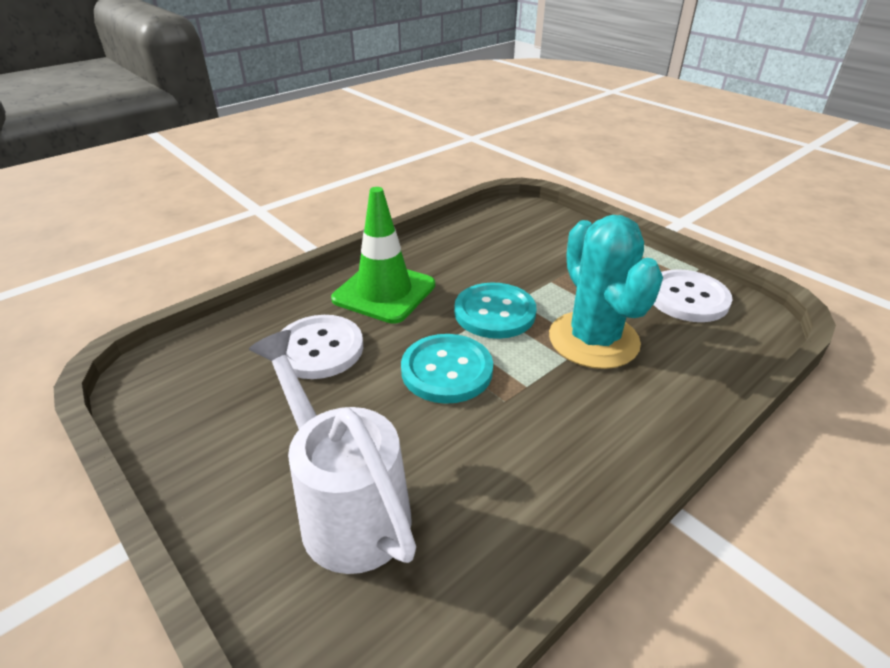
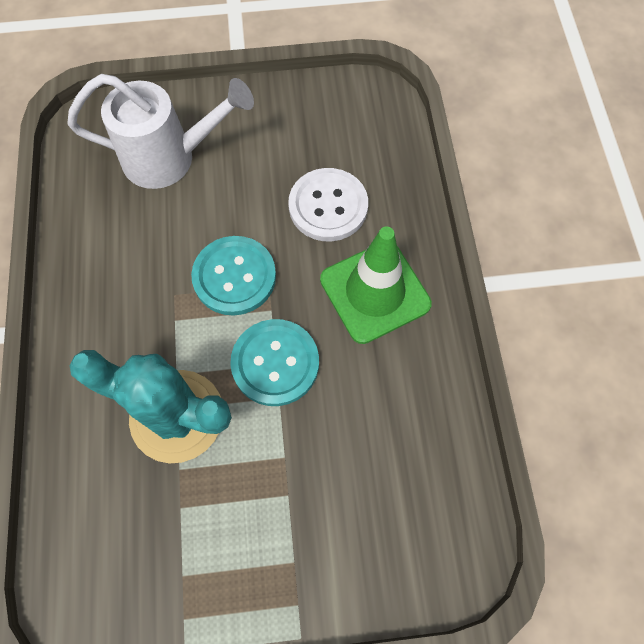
camera: 125 degrees right, 30 degrees up
white button [653,269,732,322] -> none

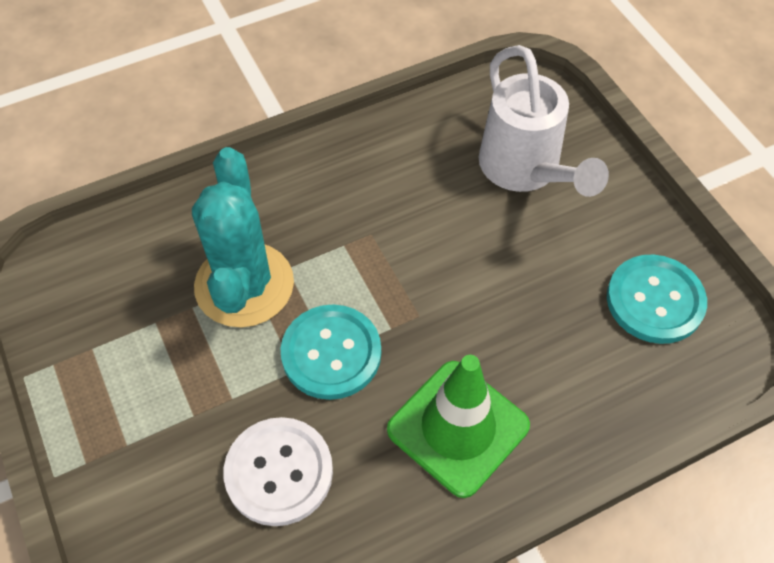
camera: 70 degrees right, 10 degrees down
turquoise button [191,236,276,316] -> turquoise button moved to [607,255,707,344]
white button [288,168,368,241] -> white button moved to [224,417,333,526]

